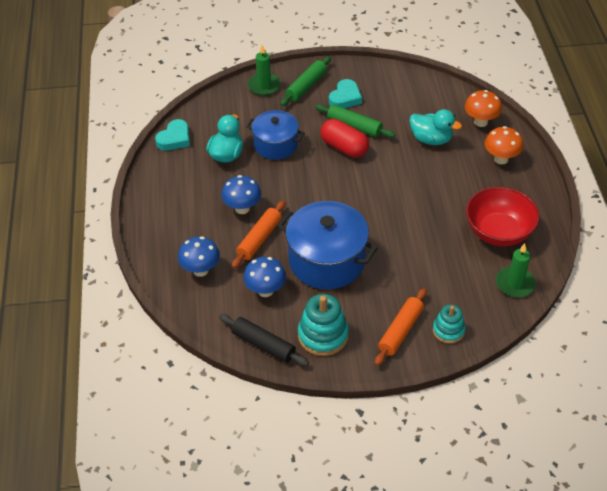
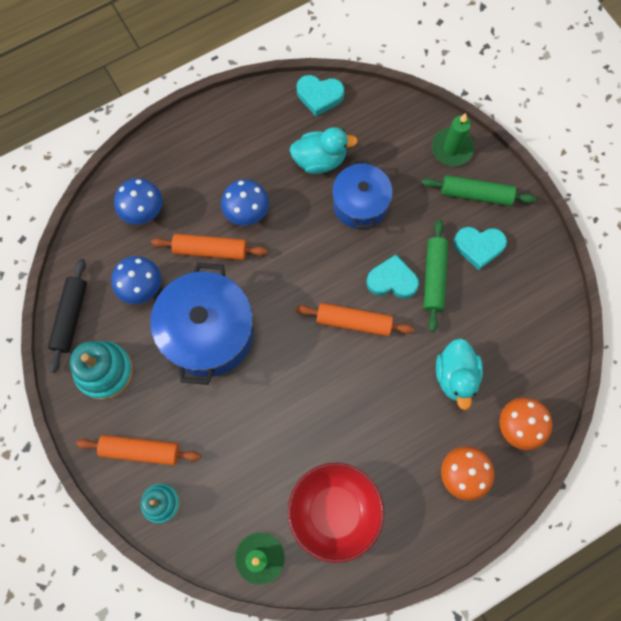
camera: 65 degrees right, 25 degrees up
red capsule [320,119,369,158] -> turquoise heart [366,255,419,299]
none -> orange rolling pin [296,303,414,336]

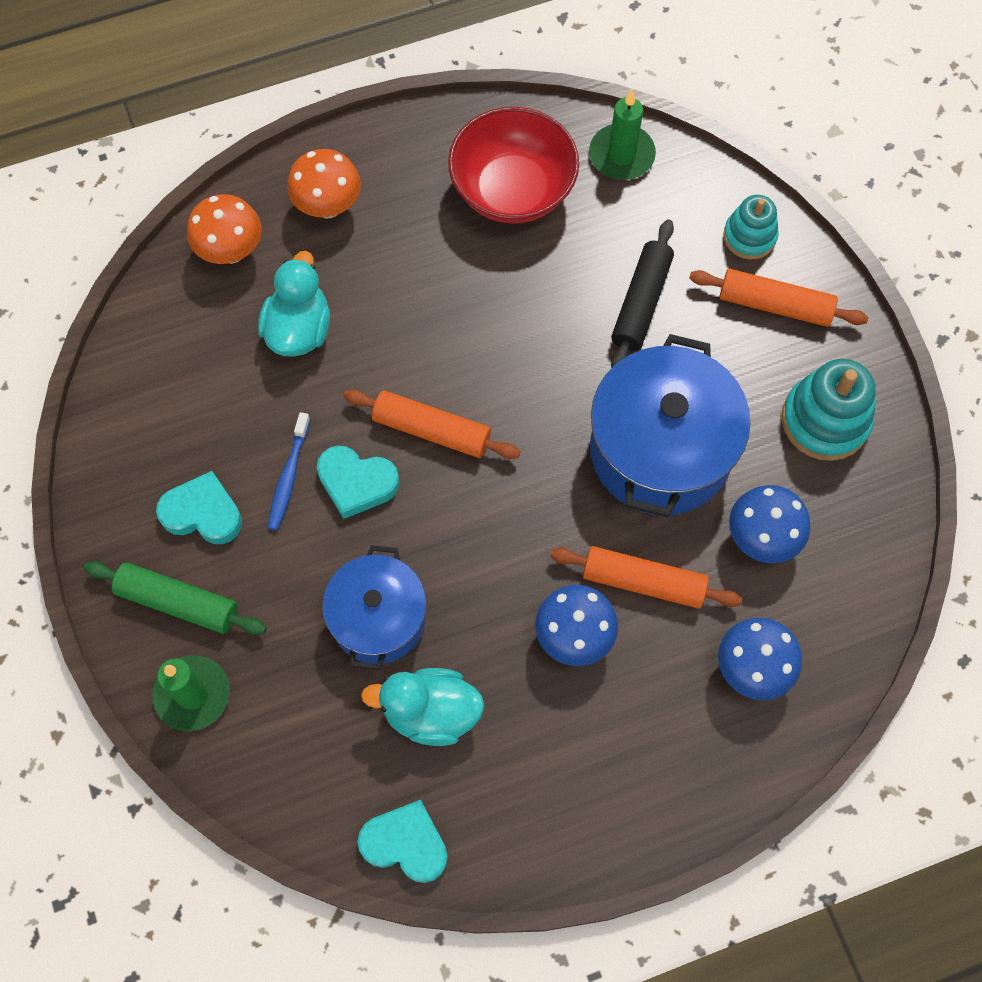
camera: 170 degrees left, 5 degrees down
black rolling pin [48,258,87,373] -> black rolling pin moved to [611,219,674,368]
green rolling pin [423,219,448,332] -> blue toothbrush [268,412,310,530]

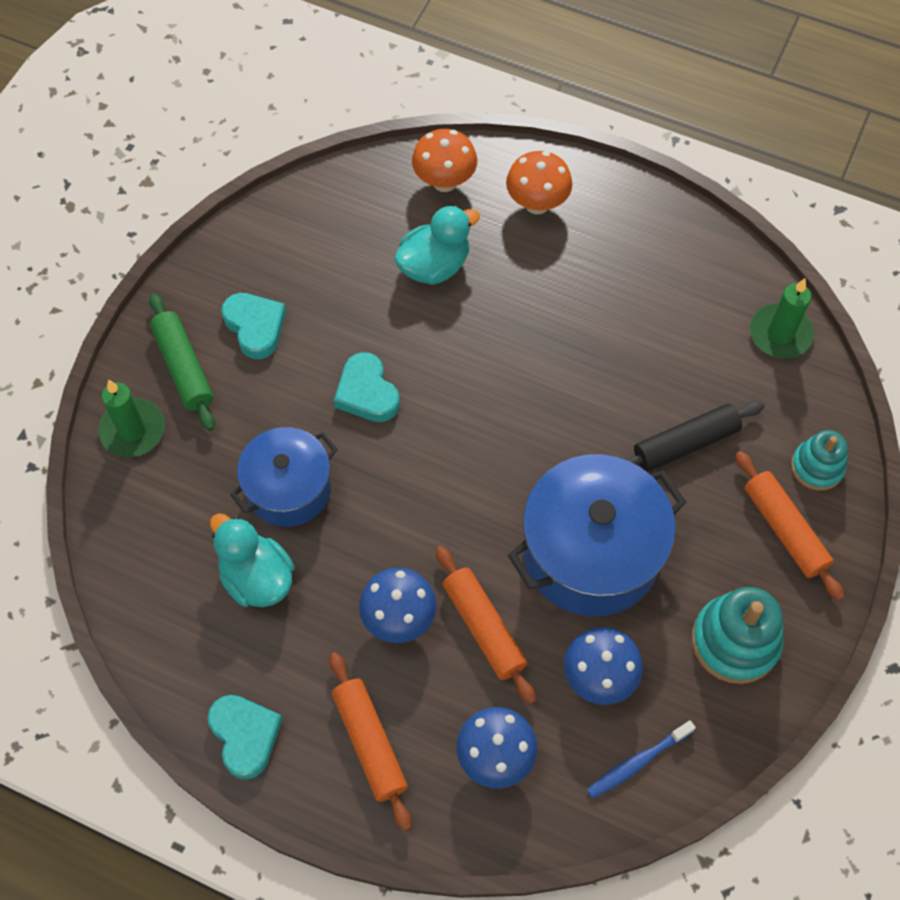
camera: 45 degrees right, 5 degrees down
blue toothbrush [268,412,310,530] -> blue toothbrush moved to [587,720,696,798]
orange rolling pin [344,390,520,459] -> orange rolling pin moved to [329,652,411,831]
turquoise heart [358,800,448,883] -> turquoise heart moved to [208,695,283,779]
red bowl [448,107,579,224] -> none

